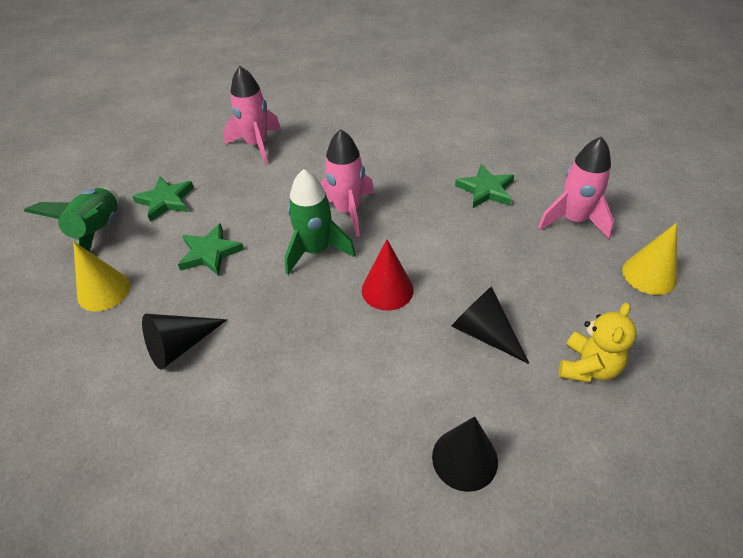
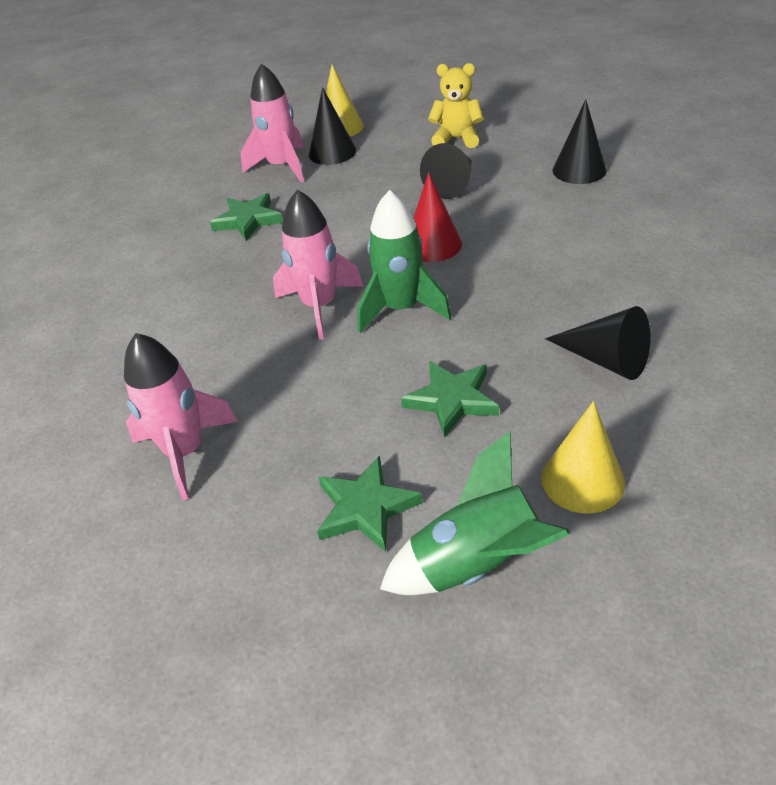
camera: 105 degrees left, 5 degrees down
none -> black cone [309,87,356,165]

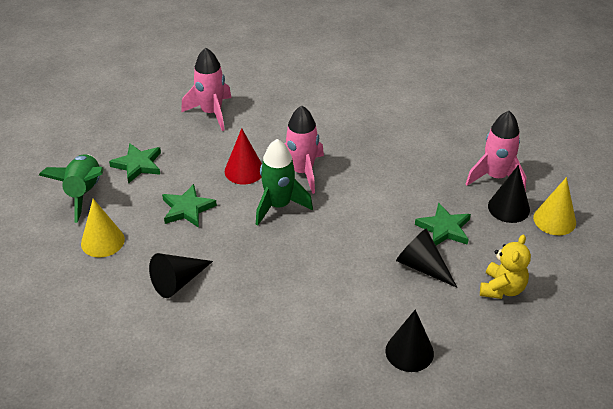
camera: 100 degrees right, 0 degrees up
green star [210,193,283,241] -> green star moved to [415,202,471,246]
red cone [414,172,462,262] -> red cone moved to [225,128,262,185]

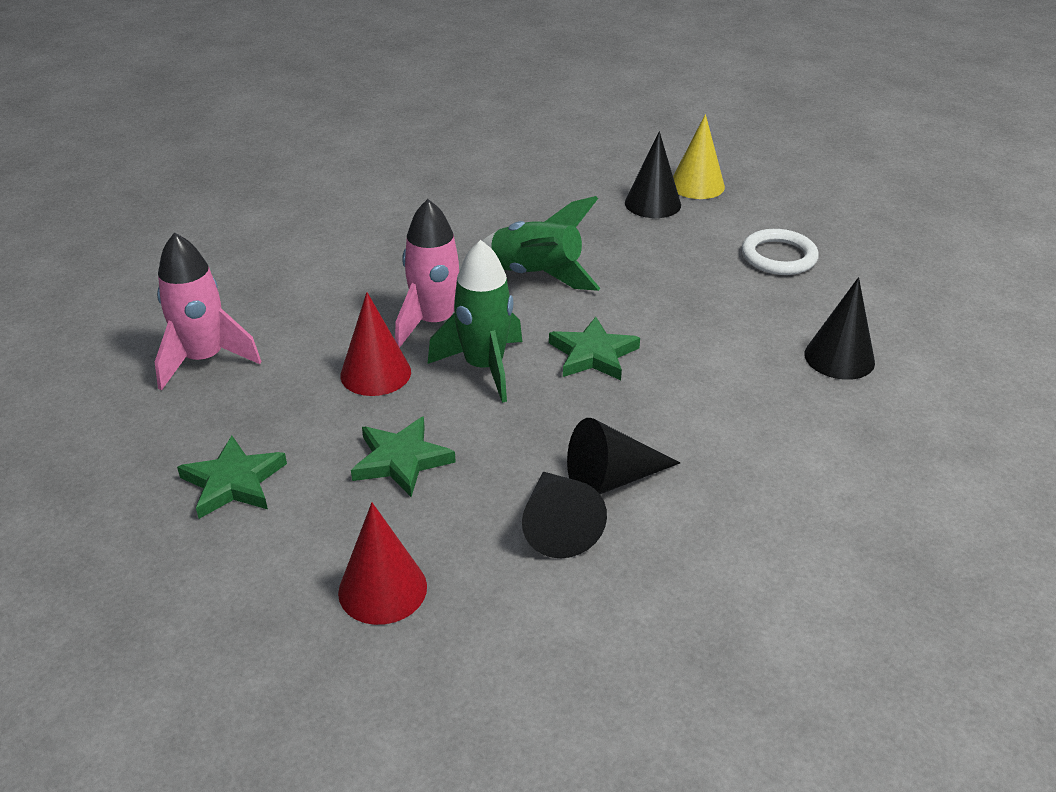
camera: 60 degrees left, 5 degrees down
green rocket [39,154,104,223] -> green rocket moved to [482,196,601,291]
yellow cone [81,199,125,258] -> red cone [338,502,427,625]
black cone [396,228,458,288] -> black cone moved to [567,418,680,494]
green star [415,202,471,246] -> green star moved to [549,317,640,380]
pink rocket [466,111,527,191] -> none
yellow teddy bear [480,235,531,299] -> white ring [742,229,819,275]

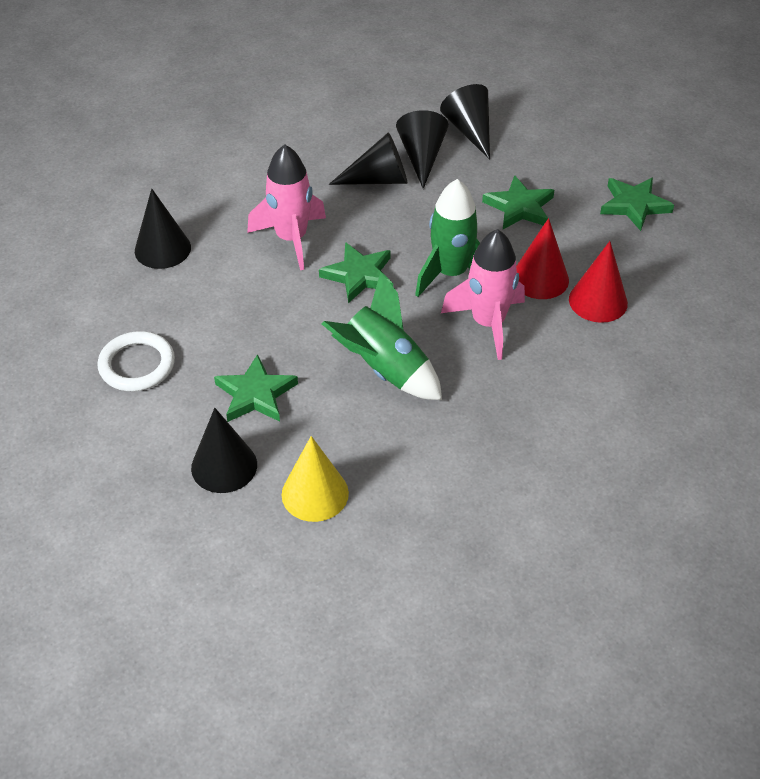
camera: 170 degrees left, 10 degrees up
pink rocket [155,232,262,391] -> pink rocket moved to [247,144,326,270]
red cone [338,502,427,625] -> red cone moved to [569,241,628,323]
yellow cone [673,114,725,199] -> yellow cone moved to [281,436,349,522]
none -> green star [214,354,298,422]
none -> black cone [440,84,490,160]

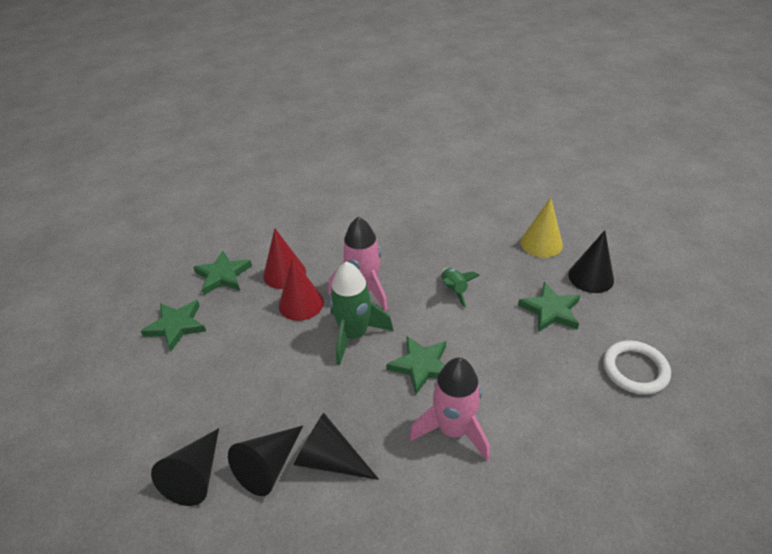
camera: 145 degrees left, 5 degrees down
black cone [135,188,191,269] -> none
green rocket [322,272,442,400] -> green rocket [442,268,480,308], size x0.55
green star [482,175,554,229] -> green star moved to [193,251,252,295]

